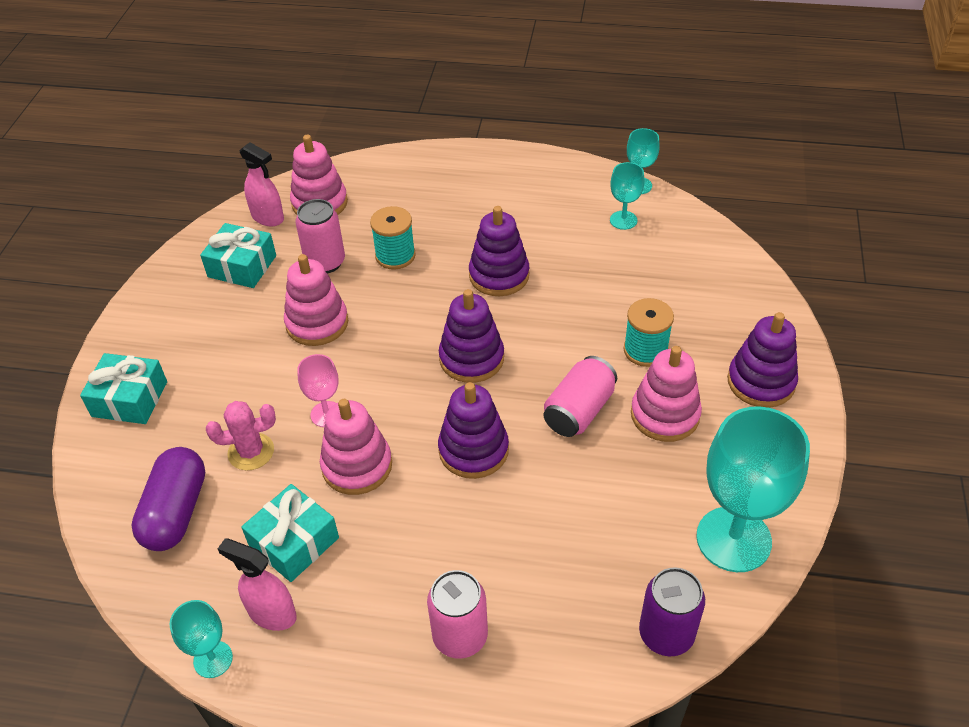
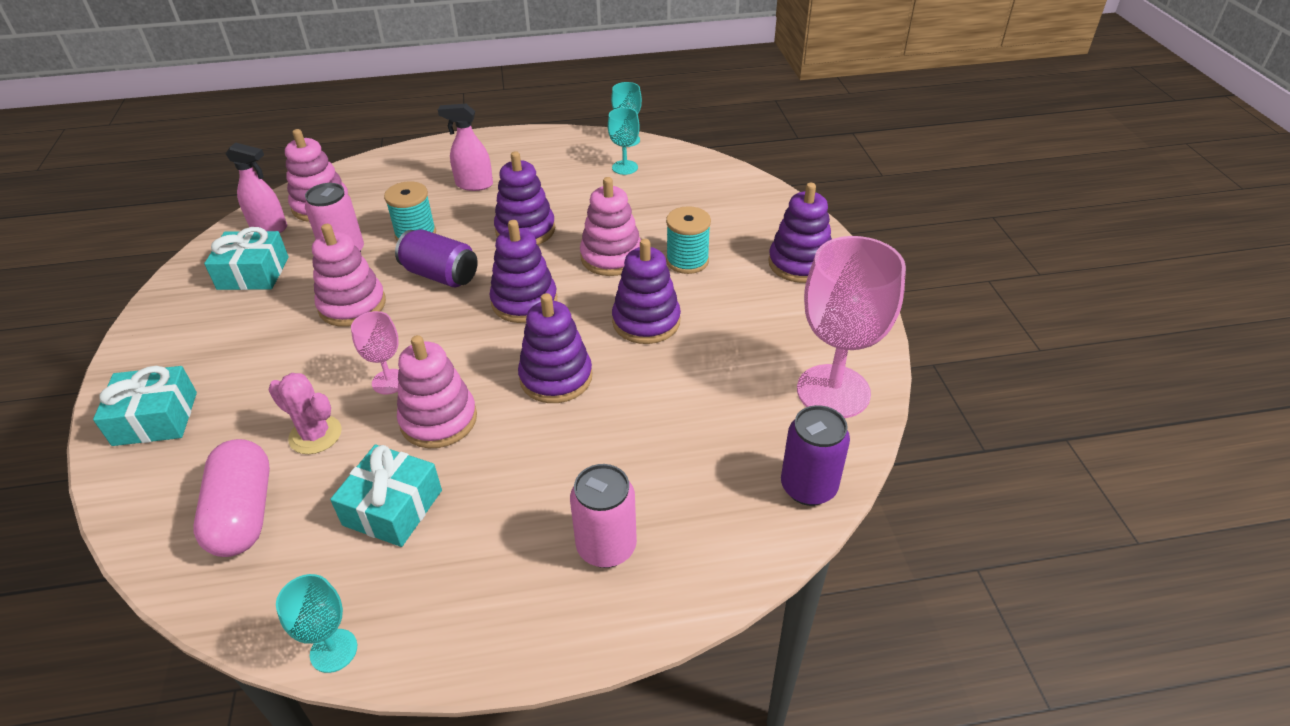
camera: 20 degrees left, 5 degrees down
purple capsule [131,447,205,551] -> pink capsule [193,439,270,557]
pink cactus [206,401,276,471] -> pink cactus turned 60 degrees clockwise [269,373,342,454]
pink spray bottle [218,539,297,631] -> pink spray bottle moved to [438,104,493,191]
pink can [544,356,617,437] -> purple stacking toy [612,239,681,344]
pink stacking toy [631,346,702,442] -> pink stacking toy moved to [580,177,641,276]
turquoise goblet [696,406,810,572] -> pink goblet [797,236,906,418]
none -> purple can [395,229,478,287]

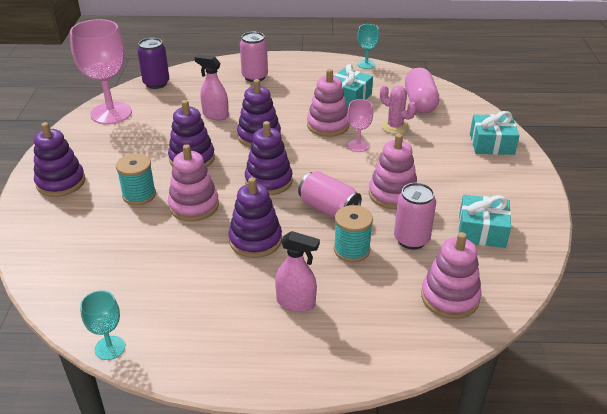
camera: 170 degrees left, 5 degrees down
pink spray bottle [226,142,287,233] -> pink spray bottle moved to [195,55,229,120]
purple can [395,229,478,287] -> pink can [298,171,362,218]
turquoise goblet [608,108,640,175] -> none

